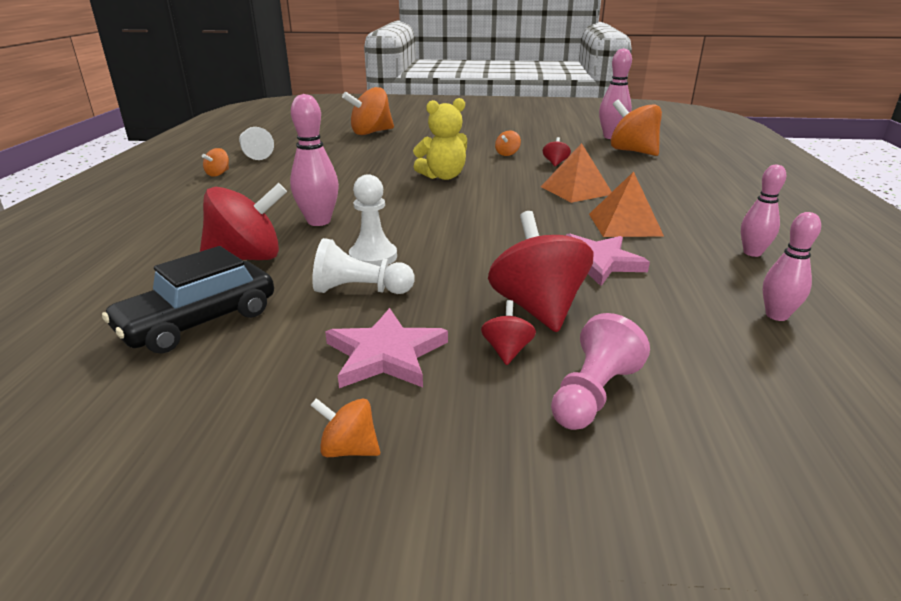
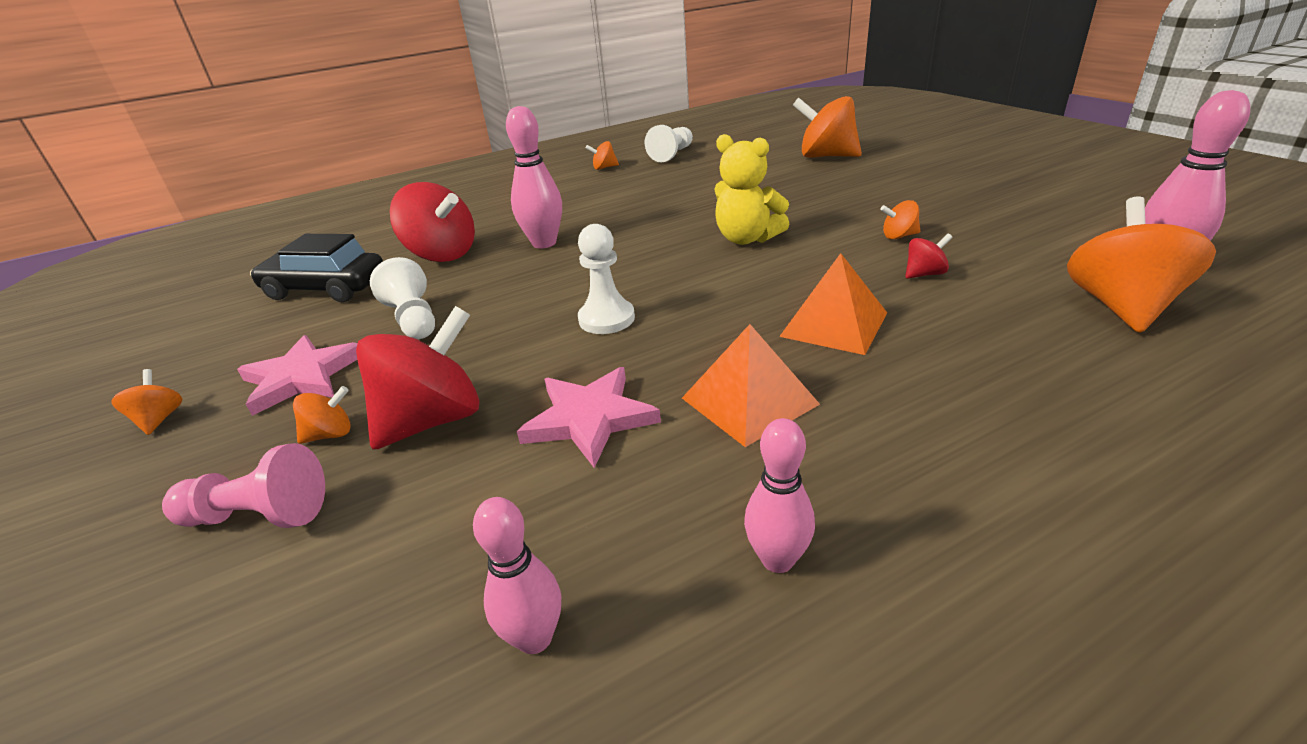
camera: 60 degrees right, 5 degrees up
white pawn [349,174,397,266] -> white pawn moved to [578,224,635,334]
red spinning top [481,300,536,365] -> orange spinning top [293,386,351,444]

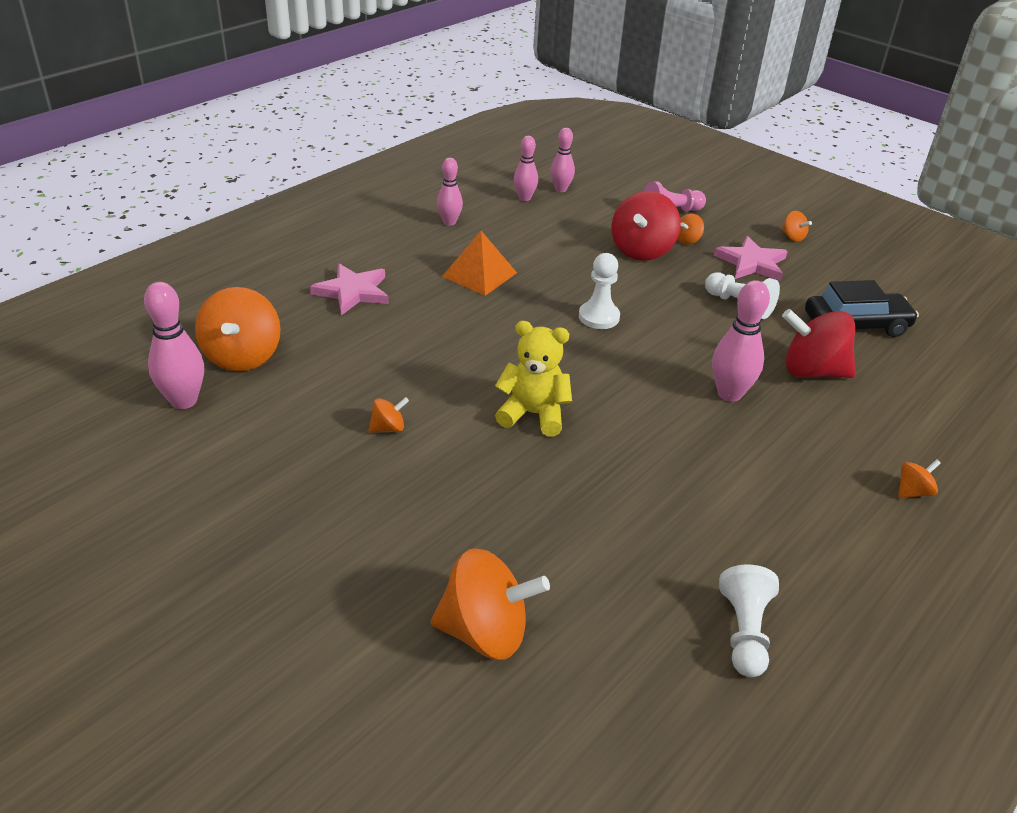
camera: 155 degrees right, 5 degrees up
pink star [517,367,661,468] -> pink star moved to [310,263,389,315]
orange spinning top [586,141,619,170] -> orange spinning top moved to [898,459,941,498]
orange pyramid [779,253,887,355] -> none
red spinning top [905,233,952,279] -> none
none -> pink bowling pin [550,128,575,192]

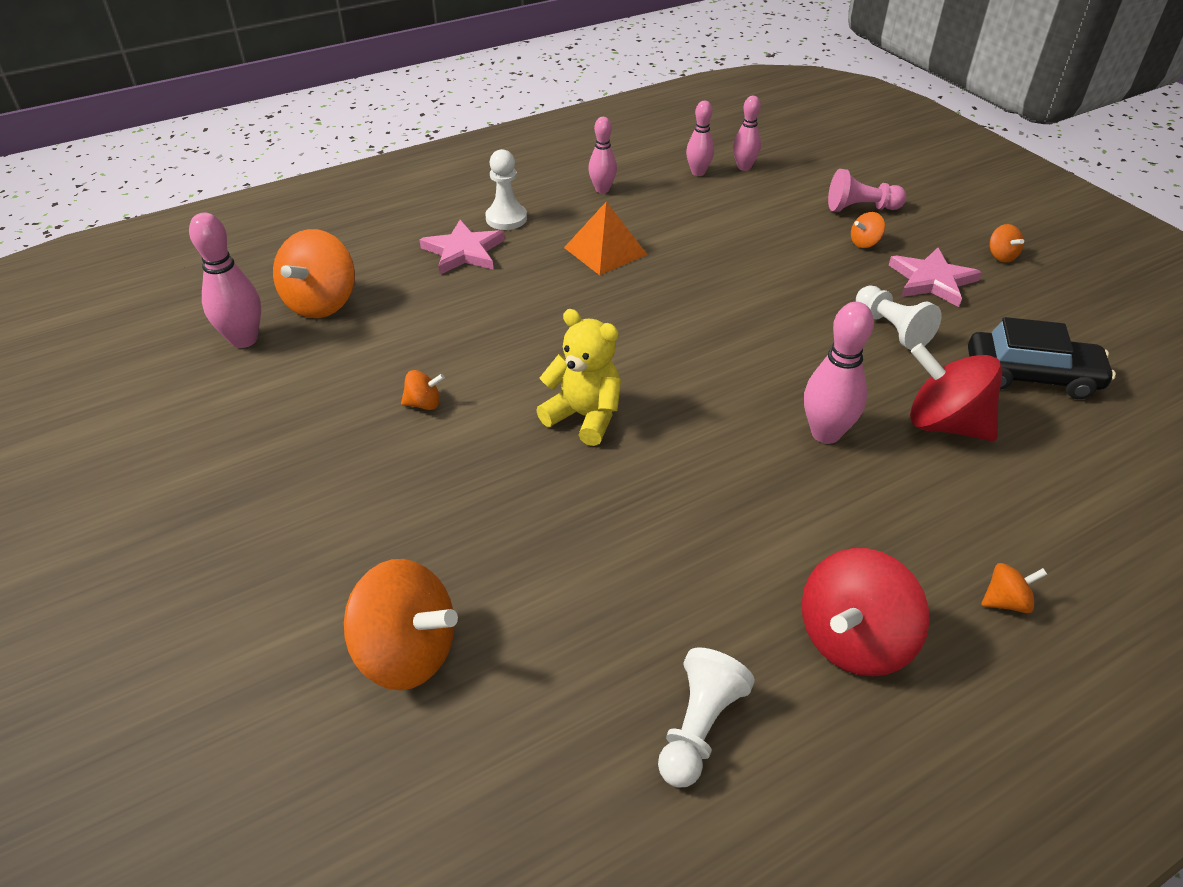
camera: 20 degrees right, 5 degrees up
white pawn [579,253,620,329] -> white pawn moved to [485,149,527,230]
red spinning top [611,191,681,261] -> red spinning top moved to [802,548,930,676]

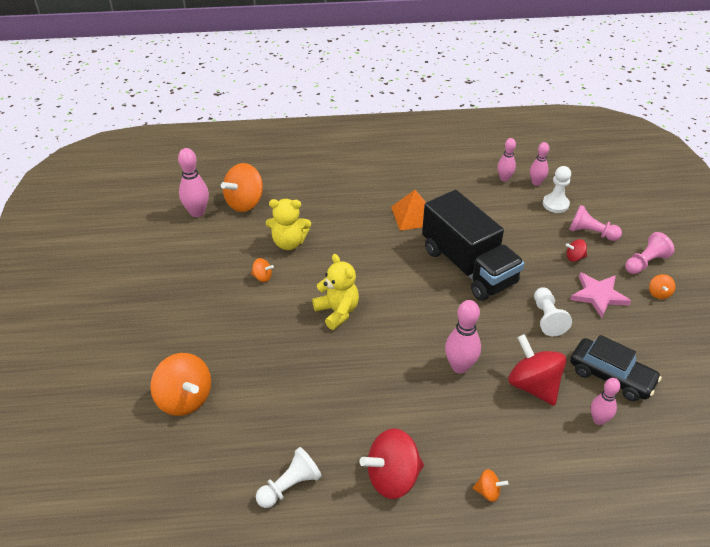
camera: 25 degrees right, 0 degrees up
pink star [420,220,505,275] -> none
white pawn [485,149,527,230] -> white pawn moved to [543,166,571,213]
pink bowling pin [588,117,617,193] -> pink bowling pin moved to [591,378,620,425]
orange spinning top [851,212,885,248] -> red spinning top [566,239,587,262]
none -> yellow teddy bear [266,199,311,250]
none -> black truck [422,190,525,301]
none -> pink pawn [625,232,675,274]

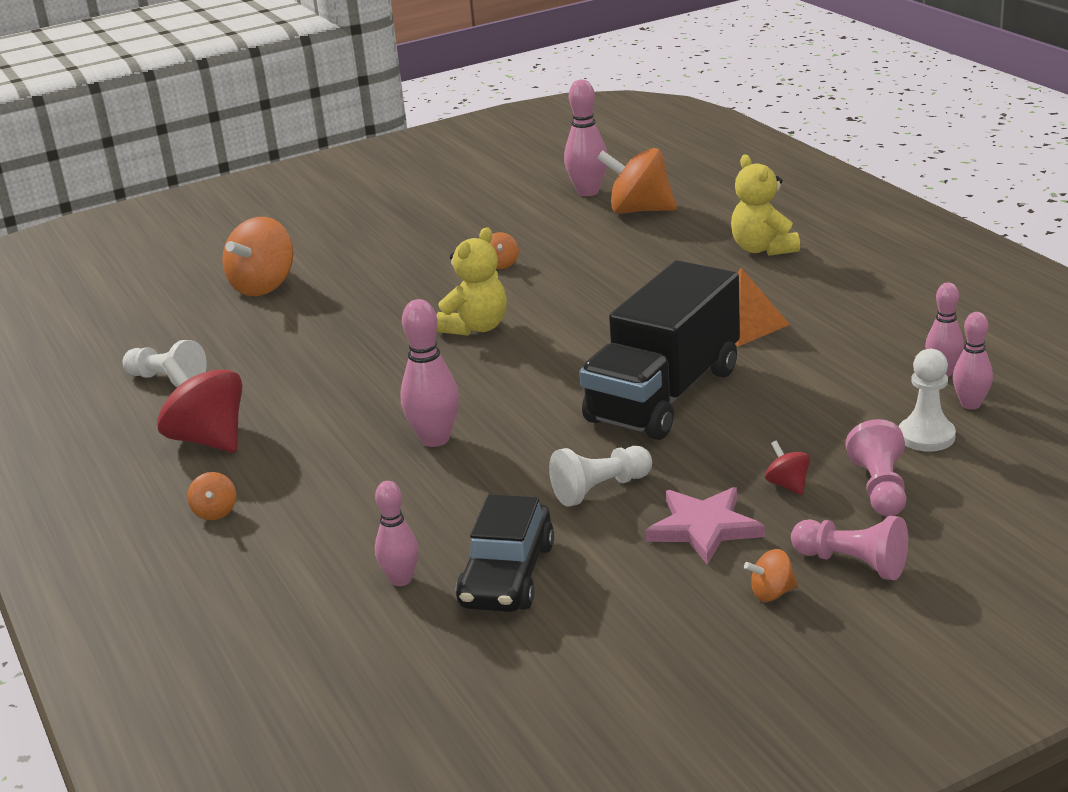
camera: 70 degrees right, 15 degrees down
yellow teddy bear [266,199,311,250] -> yellow teddy bear moved to [731,155,800,256]
red spinning top [509,334,566,406] -> none

